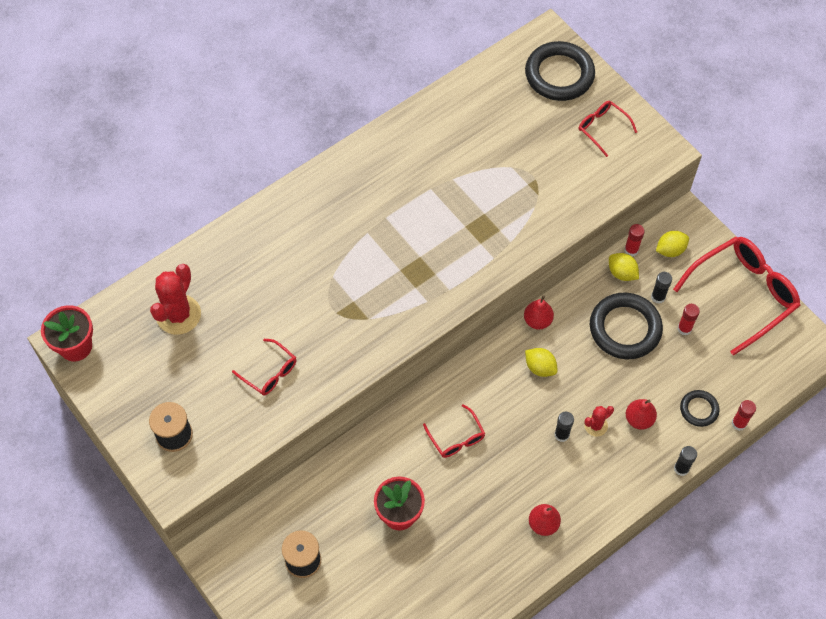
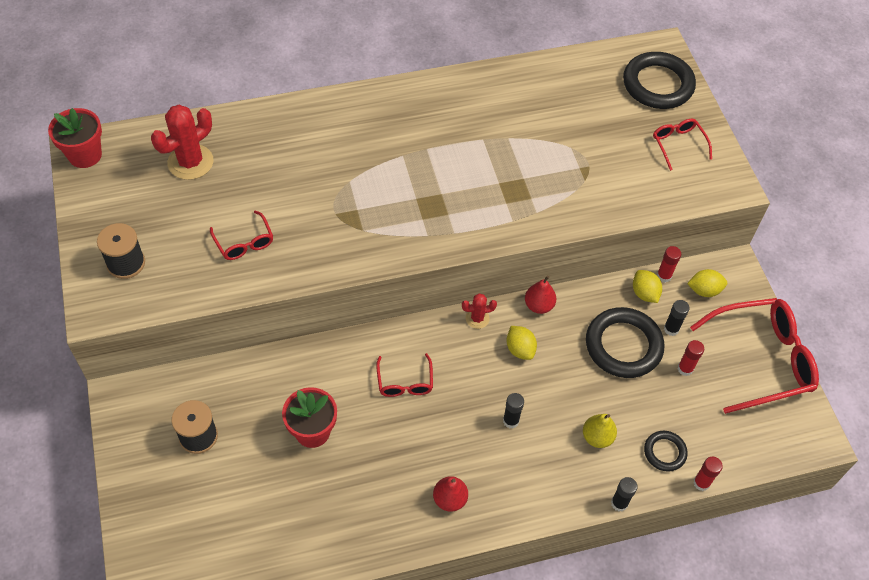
camera: 20 degrees right, 5 degrees down
red cactus [584,406,614,437] -> red cactus moved to [462,294,497,329]
red pear [626,399,657,430] -> yellow pear [583,414,617,448]

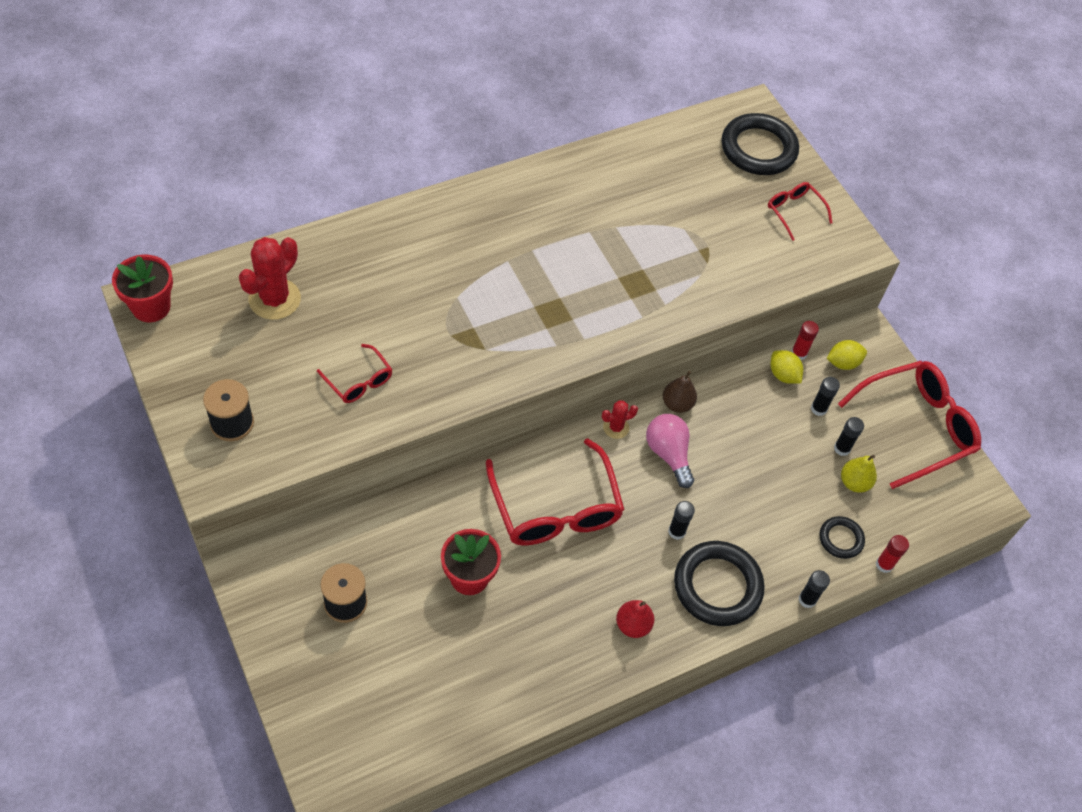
camera: 15 degrees left, 0 degrees up
red glasses [376,353,433,397] -> red glasses [486,438,625,546], size x2.02
yellow lemon [506,326,537,360] -> pink light bulb [646,414,694,488]
red pear [525,275,557,314] -> brown pear [663,371,697,413]
yellow pear [583,414,617,448] -> yellow pear moved to [841,455,877,493]
black ring [586,307,664,378] -> black ring moved to [674,541,765,626]
red glue stick [678,340,704,376] -> black glue stick [834,417,864,456]

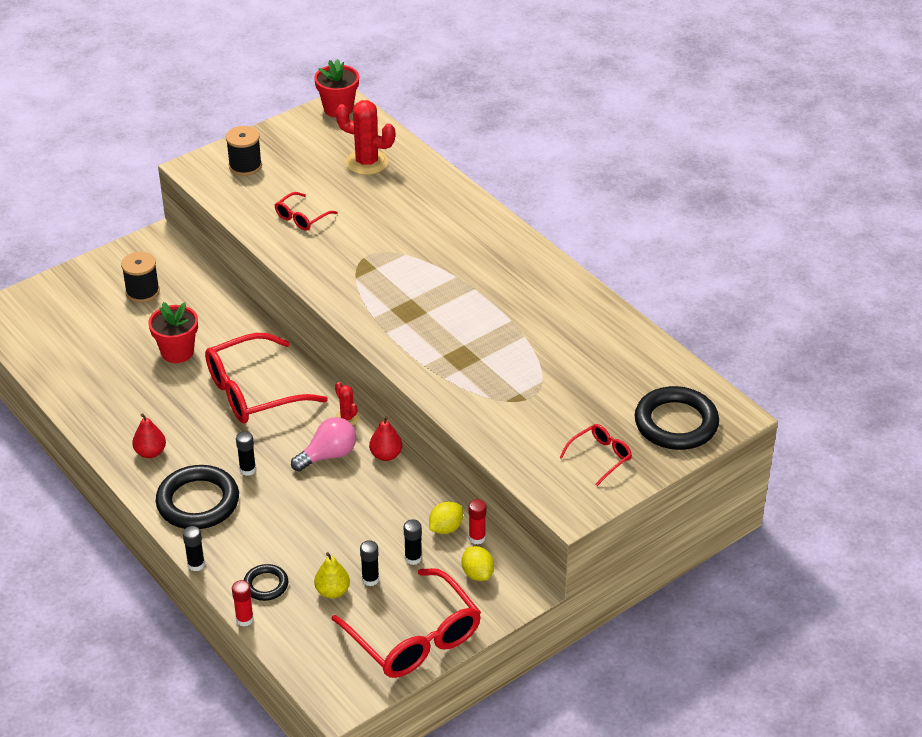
camera: 85 degrees right, 15 degrees down
brown pear [663,371,697,413] -> red pear [369,416,402,461]

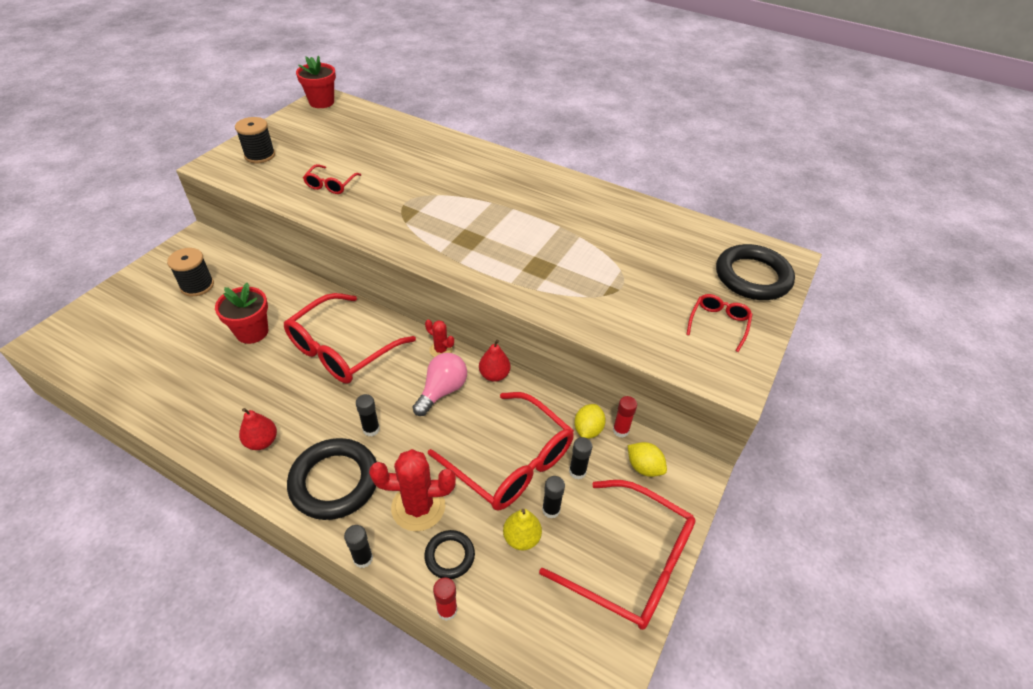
camera: 25 degrees left, 5 degrees up
red cactus [336,100,395,175] -> red cactus moved to [369,449,456,532]
none -> red glasses [428,392,574,511]

